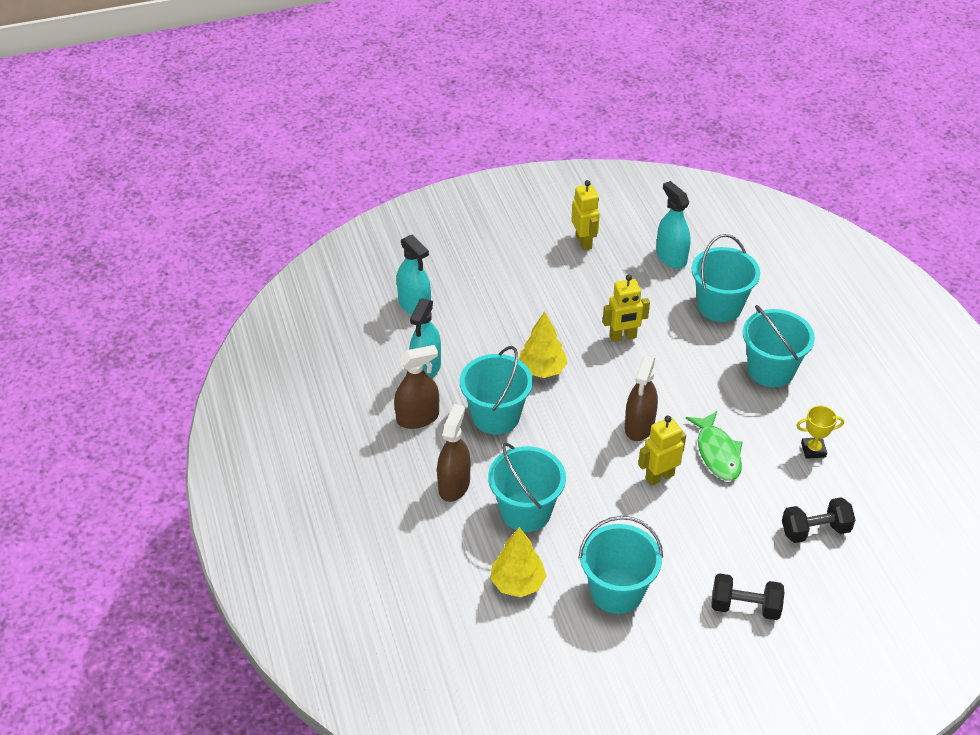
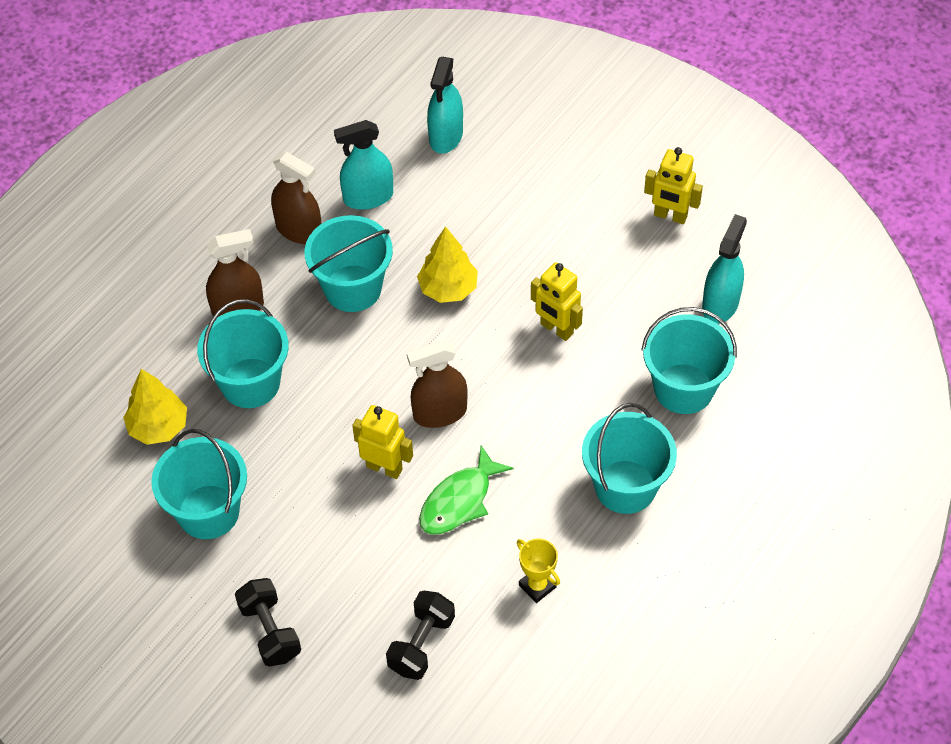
camera: 55 degrees right, 10 degrees up
yellow robot [572,180,600,251] -> yellow robot turned 75 degrees clockwise [644,147,703,224]
black dumbbell [782,497,855,543] -> black dumbbell turned 75 degrees clockwise [386,591,455,680]

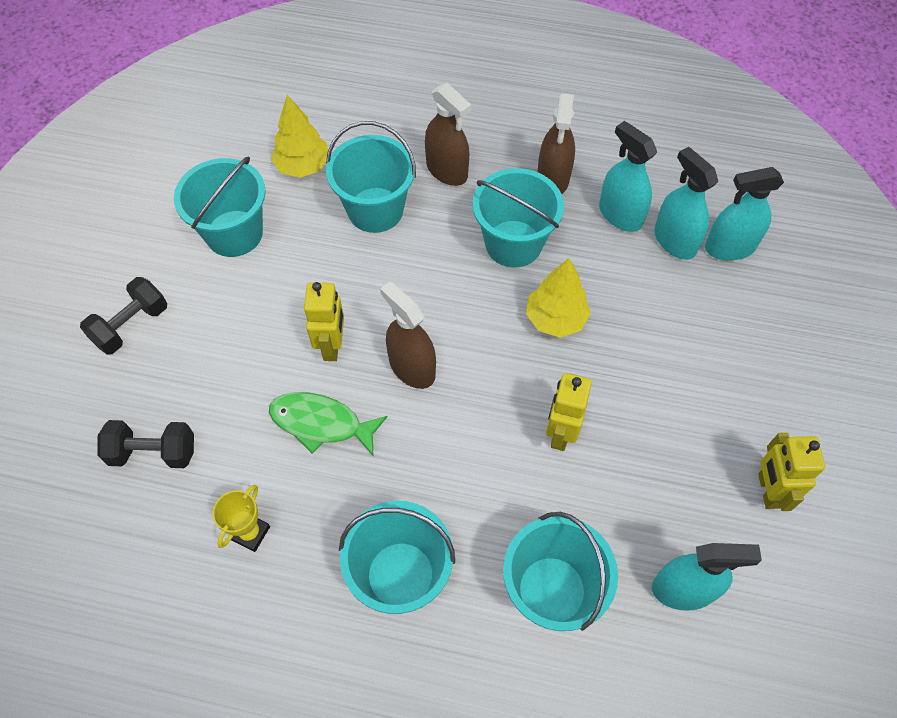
camera: 65 degrees right, 5 degrees up
none -> turquoise spray bottle [654,147,718,260]

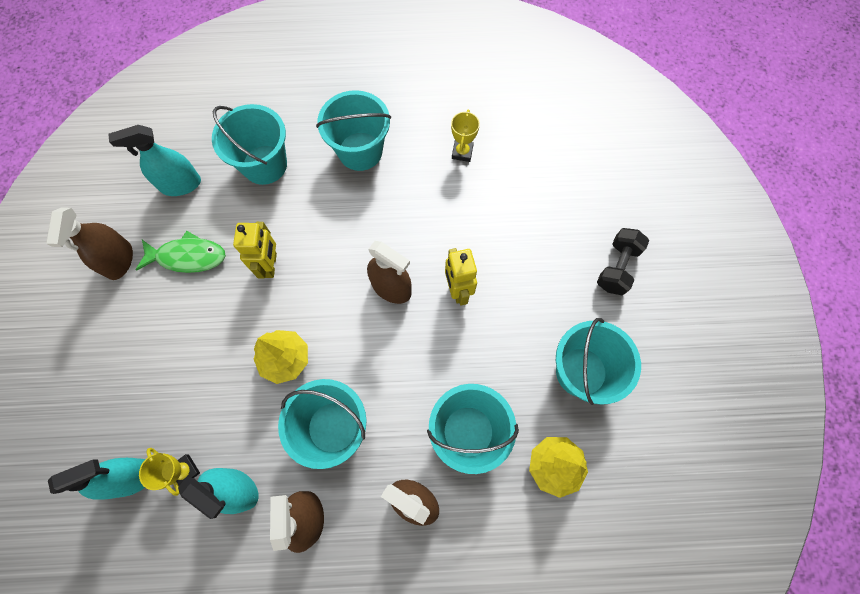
camera: 165 degrees right, 10 degrees up
black dumbbell [97,420,194,468] -> none
green fish [269,392,388,456] -> green fish moved to [136,231,226,273]
turquoise spray bottle [654,147,718,260] -> yellow trophy [139,448,200,496]
yellow robot [758,433,825,511] -> brown spray bottle [46,208,133,280]

